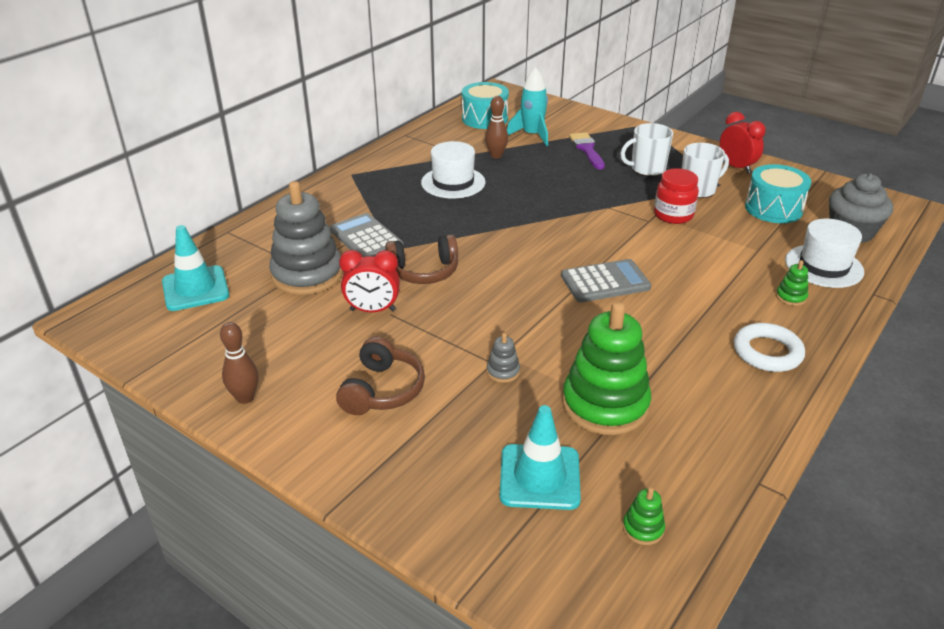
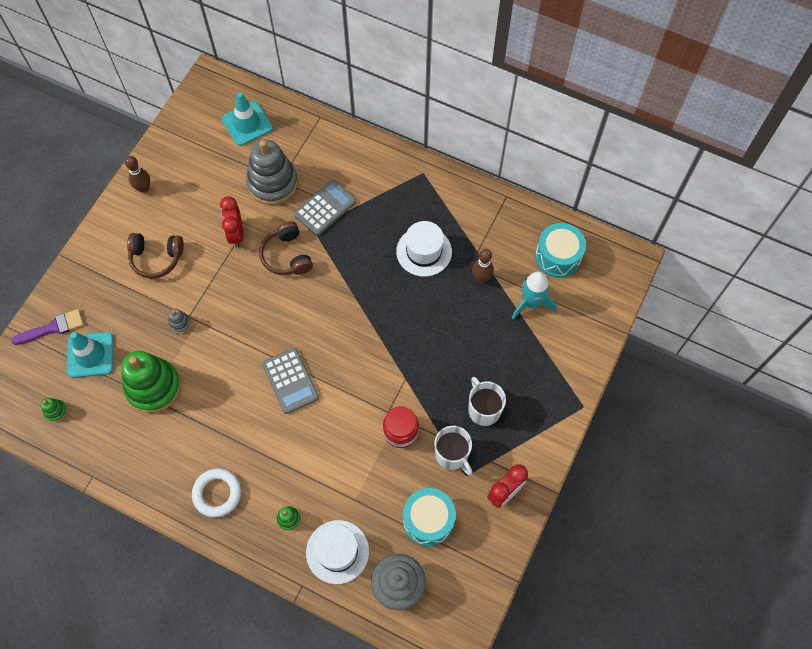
camera: 80 degrees right, 30 degrees up
purple brush [569,132,605,170] -> purple brush moved to [11,309,84,345]

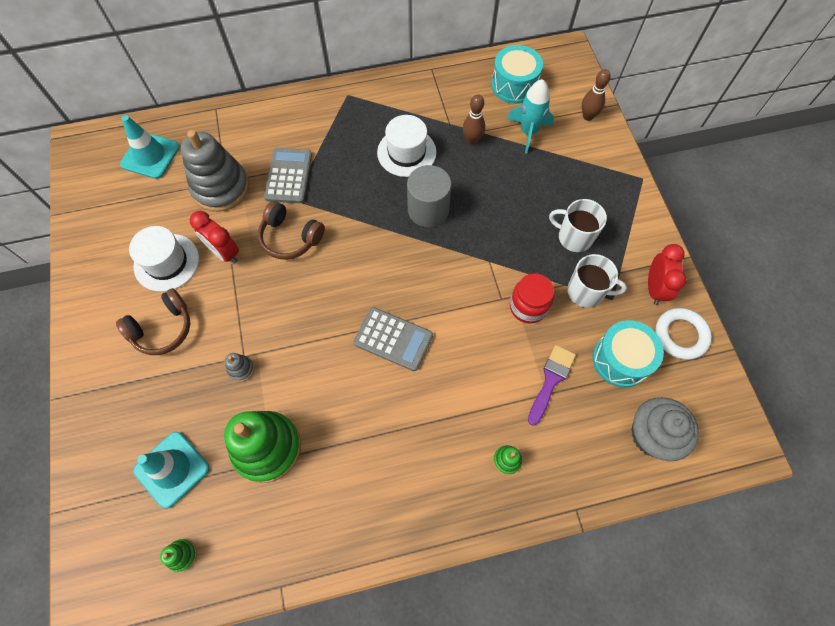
camera: 40 degrees left, 0 degrees up
purple brush [11,309,84,345] -> purple brush moved to [528,345,576,426]
brown bowling pin [125,156,150,193] -> brown bowling pin moved to [582,69,611,121]
white ring [192,469,241,517] -> white ring moved to [655,308,712,360]
white hat [306,520,369,584] -> white hat moved to [129,226,199,292]
none -> grey cylinder [407,165,451,227]

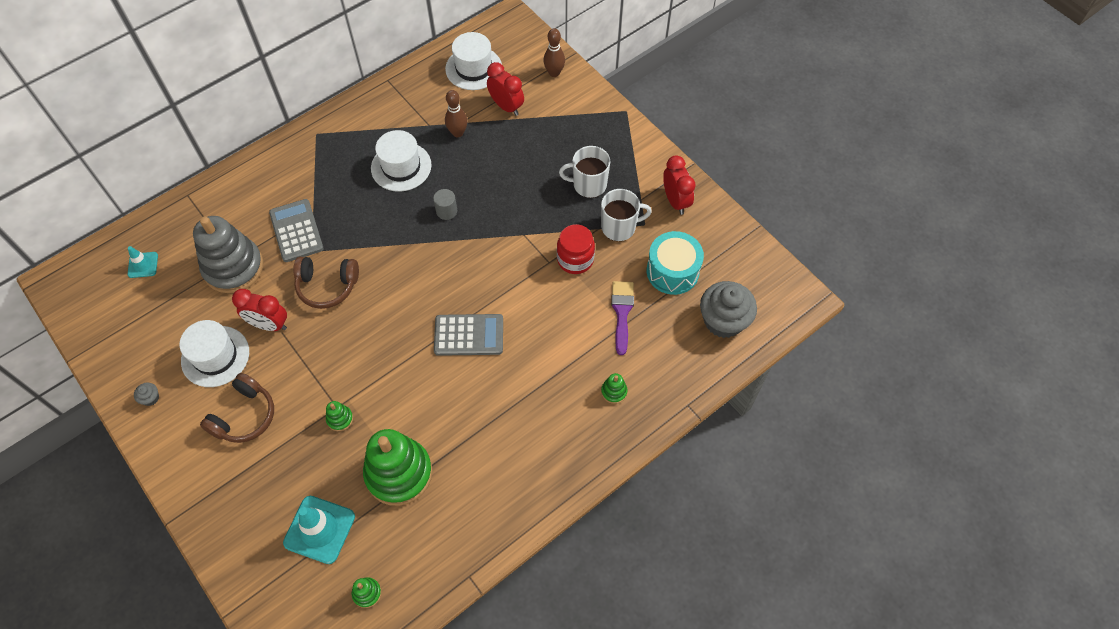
camera: 25 degrees left, 5 degrees down
turquoise traffic cone [120,115,180,179] -> turquoise traffic cone [128,246,158,278], size x0.56
grey stacking toy [225,353,254,382] -> green stacking toy [326,401,353,431]
grey cylinder [407,165,451,227] -> grey cylinder [433,189,457,220], size x0.52
turquoise drum [491,45,543,104] -> white hat [445,32,502,90]
turquoise rocket [507,79,554,154] -> red clock [487,62,524,116]
white ring [655,308,712,360] -> none
none -> grey cupcake [134,382,159,406]

